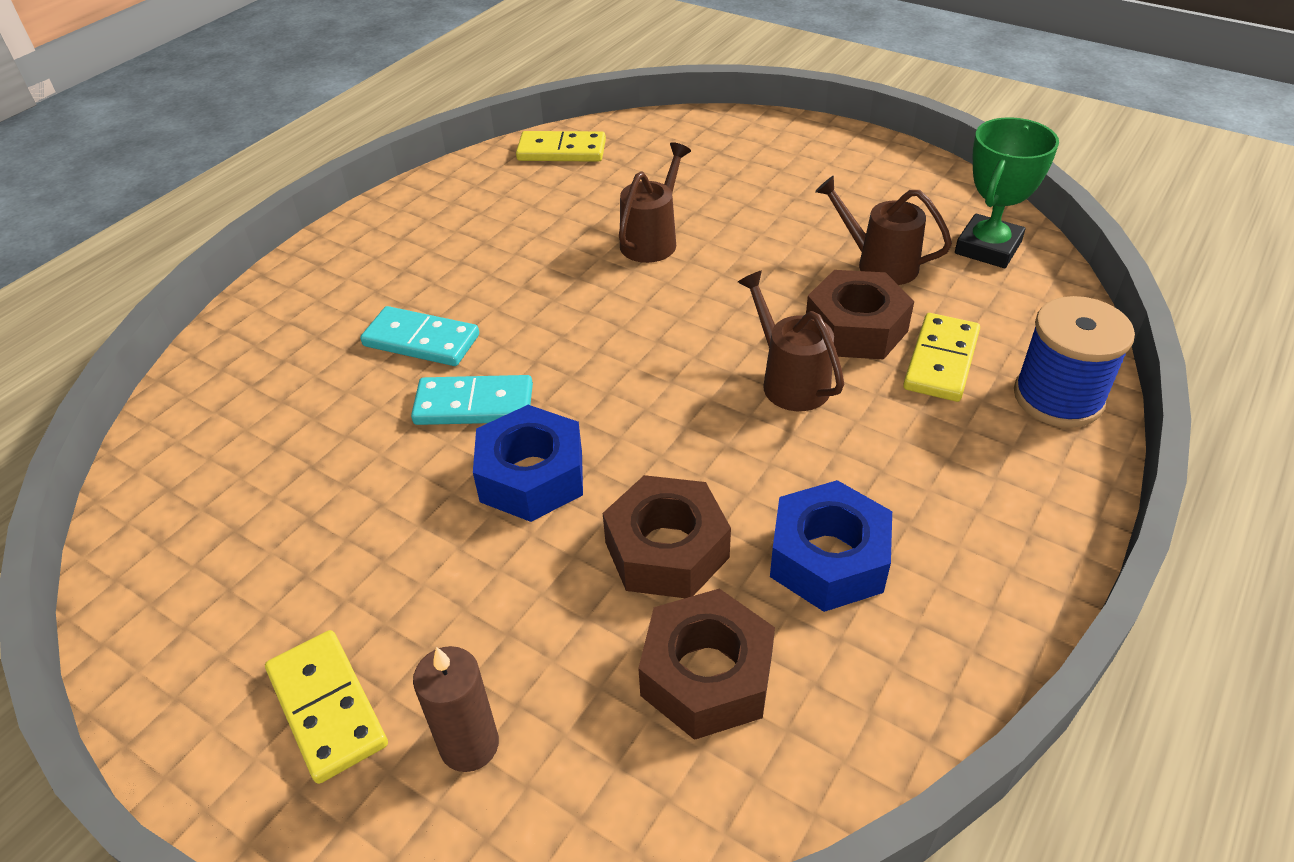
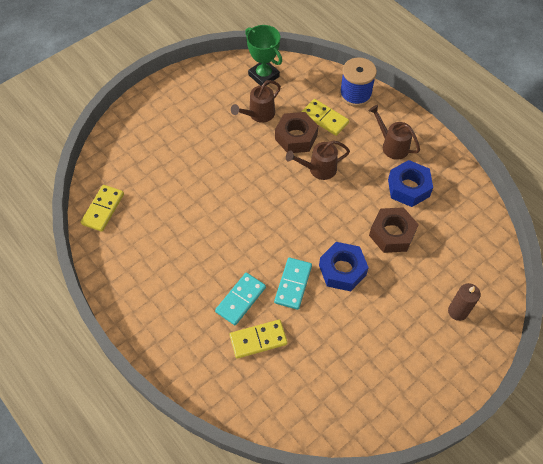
camera: 75 degrees left, 15 degrees up
yellow domino [265,630,388,784] -> yellow domino moved to [230,320,288,359]
brown watering can [619,142,691,263] -> brown watering can moved to [369,105,420,160]
brown nut [638,588,775,740] -> none

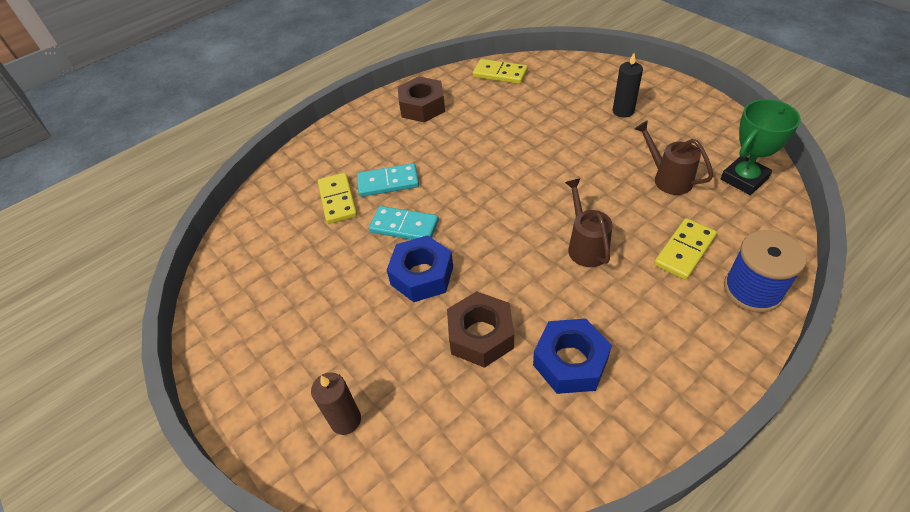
camera: 95 degrees right, 10 degrees down
turquoise domino [215,272,266,325] -> turquoise domino turned 45 degrees counterclockwise [357,163,419,197]
brown nut [275,112,318,153] -> brown nut moved to [398,76,445,123]
brown watering can [369,105,420,160] -> none
none -> black candle [613,53,643,117]

